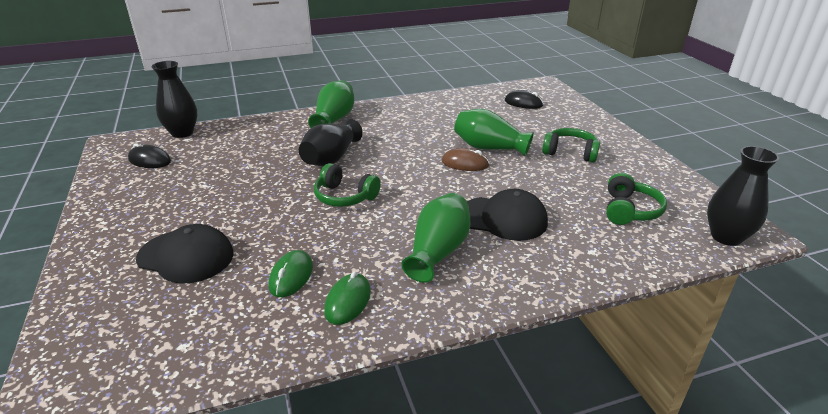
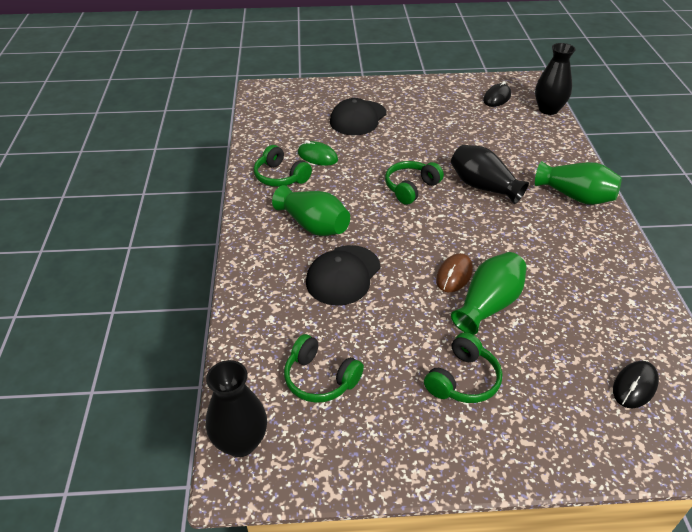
camera: 105 degrees right, 10 degrees up
green mouse [324,271,371,325] -> green headphones [254,145,312,187]

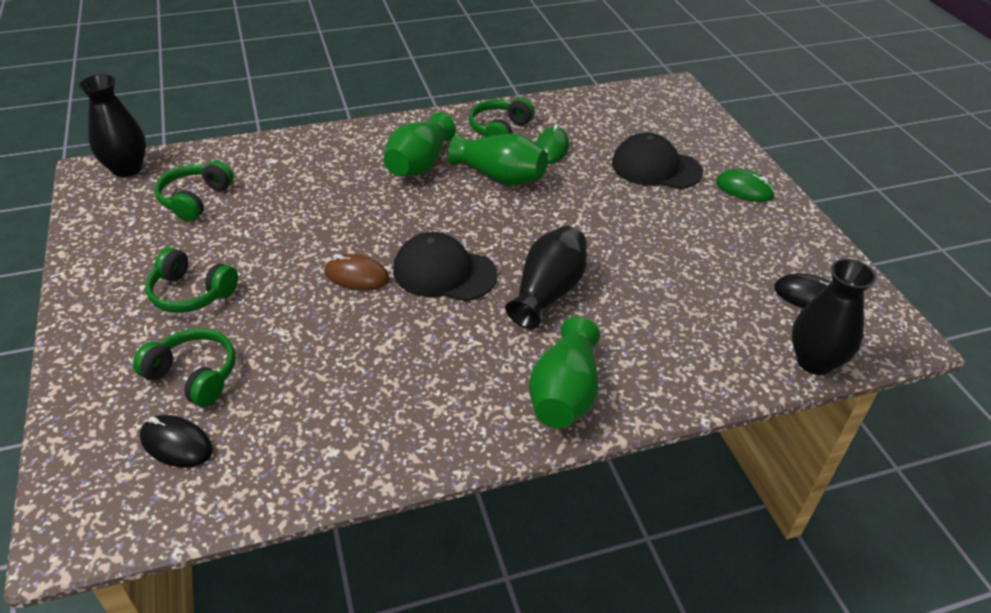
camera: 75 degrees right, 0 degrees up
black cap [306,245,381,306] -> black cap moved to [393,232,498,301]
green headphones [385,161,444,205] -> green headphones moved to [133,328,235,407]
green vase [451,252,527,335] -> green vase moved to [448,134,548,186]
none -> green mouse [716,169,775,202]

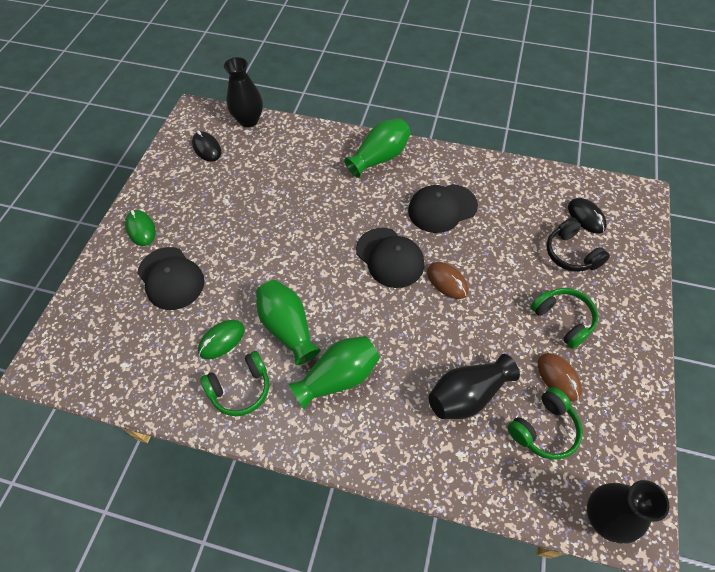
camera: 145 degrees left, 15 degrees up
green headphones [133,328,235,407] -> black headphones [546,217,610,272]
black vase [505,226,587,329] -> black vase moved to [428,354,520,419]
none -> black cap [408,184,478,233]
none -> brown mouse [538,353,582,402]

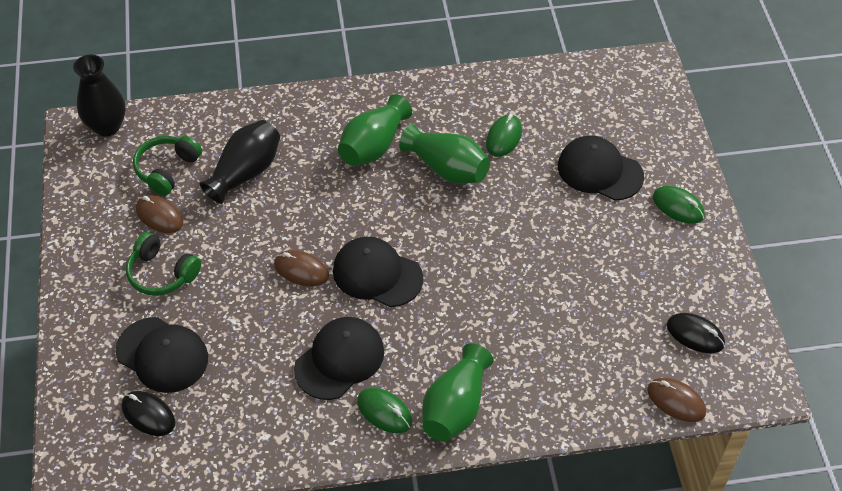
camera: 155 degrees right, 5 degrees down
green headphones [200,351,269,416] -> none
black vase [224,57,263,127] -> brown mouse [647,378,706,422]
black headphones [546,217,610,272] -> black cap [116,317,208,393]
none -> green mouse [357,388,412,433]

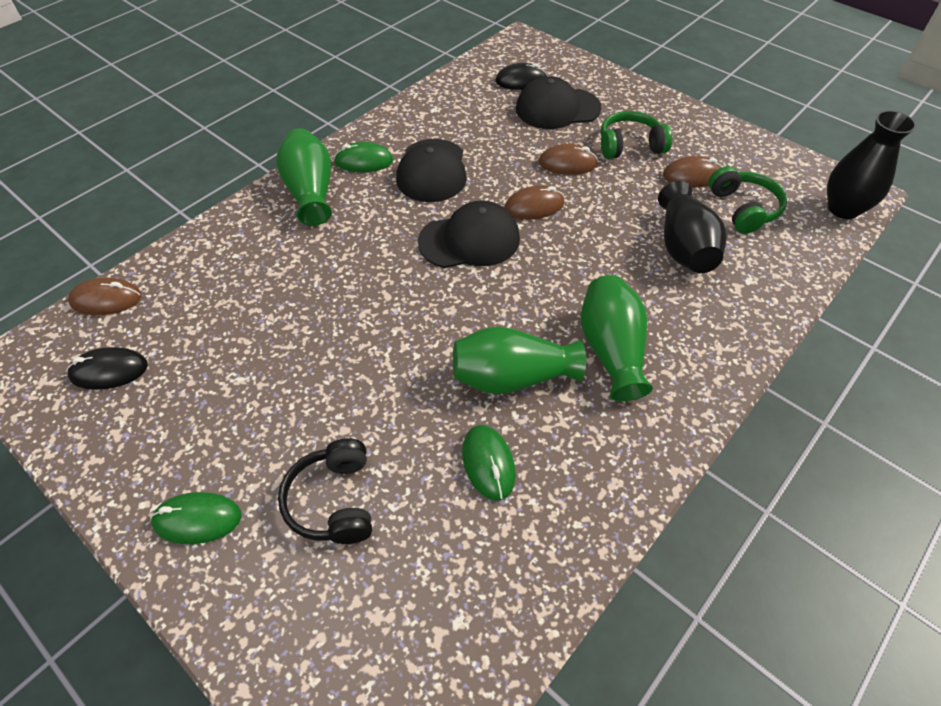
camera: 140 degrees right, 0 degrees up
black cap [558,135,644,201] -> black headphones [278,438,372,544]
none -> brown mouse [538,144,598,175]

